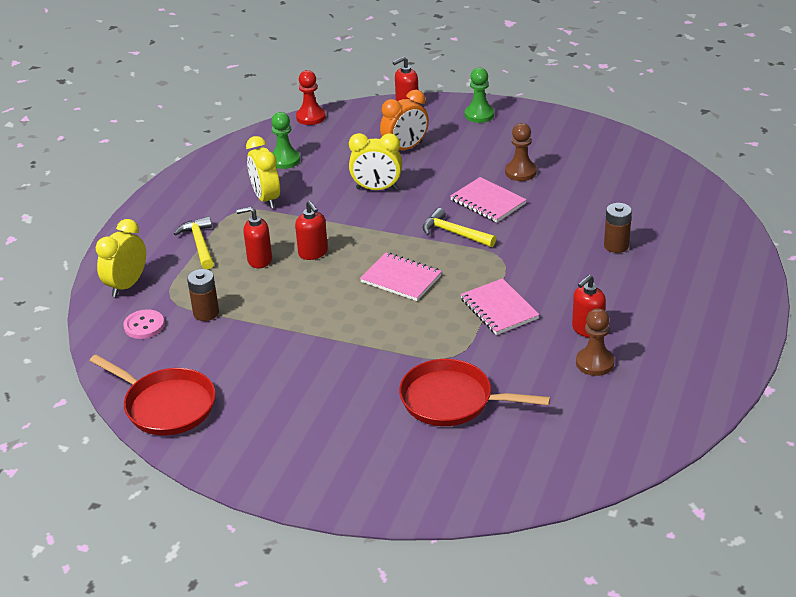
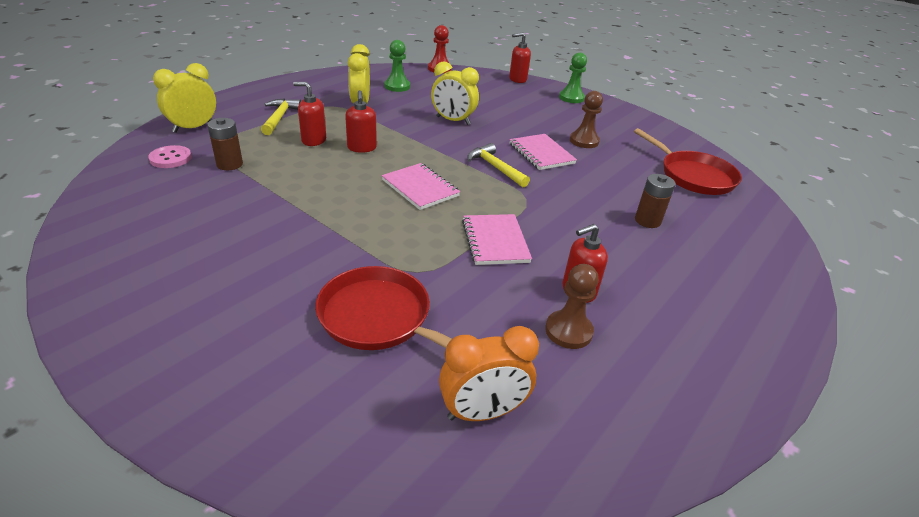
camera: 15 degrees right, 0 degrees up
red pan [90,355,216,436] -> red pan moved to [634,128,742,195]
orange clock [380,90,429,150] -> orange clock moved to [439,326,539,421]

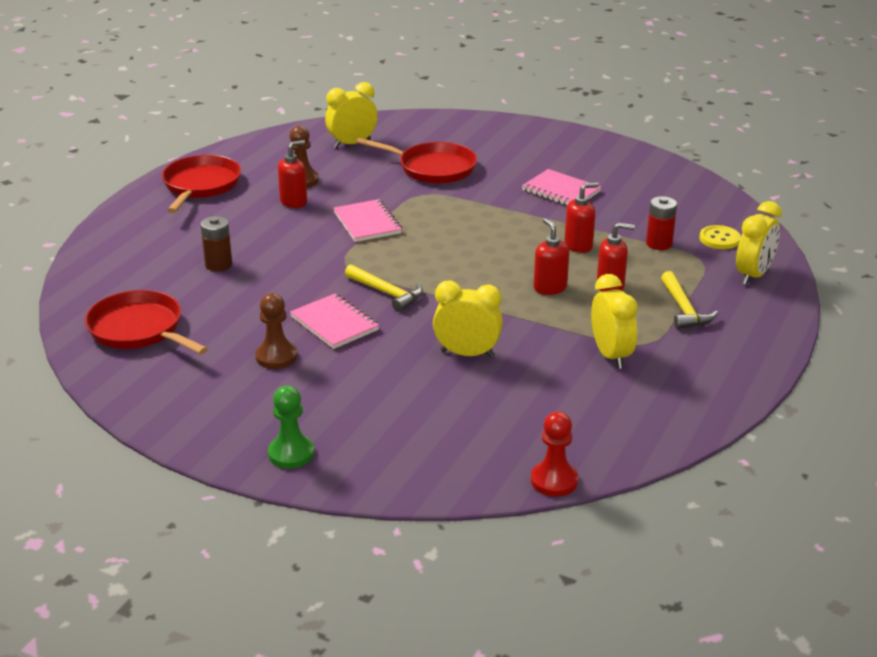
camera: 170 degrees right, 5 degrees down
pink button [148,145,192,168] -> yellow button [699,225,741,249]
brown battery [207,118,243,170] -> red battery [646,196,677,250]
pink notebook [381,163,460,210] -> pink notebook moved to [522,169,602,206]
green pawn [385,40,410,92] -> none
orange clock [439,326,539,421] -> yellow clock [325,82,377,148]
red soap dispenser [509,33,531,83] -> red soap dispenser moved to [564,183,599,253]
none -> red pan [162,155,241,213]

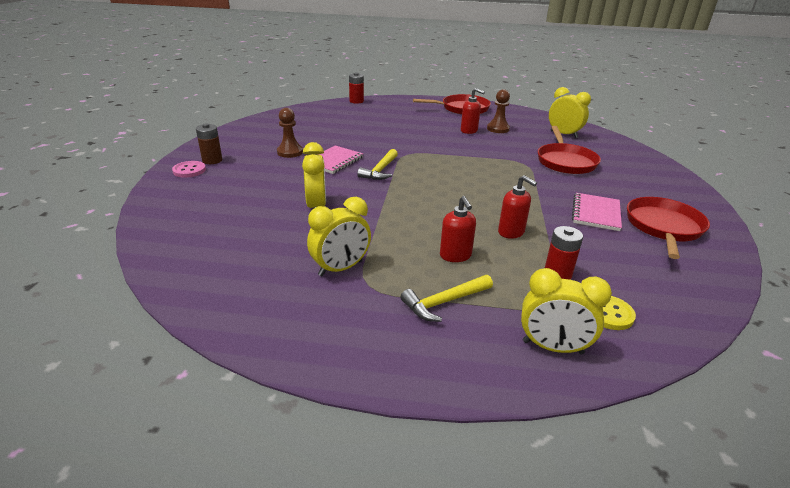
camera: 70 degrees right, 0 degrees up
red pan [85,290,208,354] -> red pan moved to [627,197,710,259]
brown battery [201,216,232,271] -> brown battery moved to [196,123,222,164]
green pawn [268,385,314,469] -> pink button [172,161,206,178]
pink notebook [333,199,402,242] -> none
red pawn [531,411,578,497] -> none
red soap dispenser [534,218,569,295] -> none
none -> red battery [349,73,364,104]

